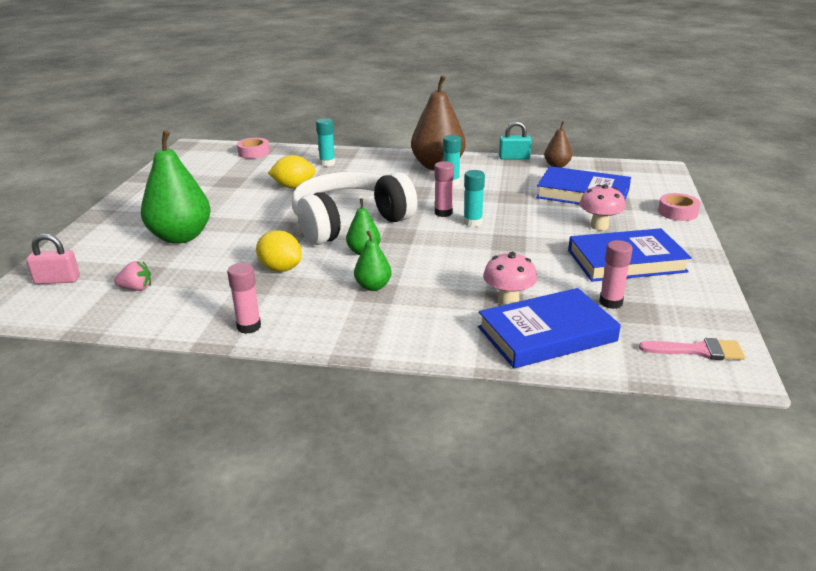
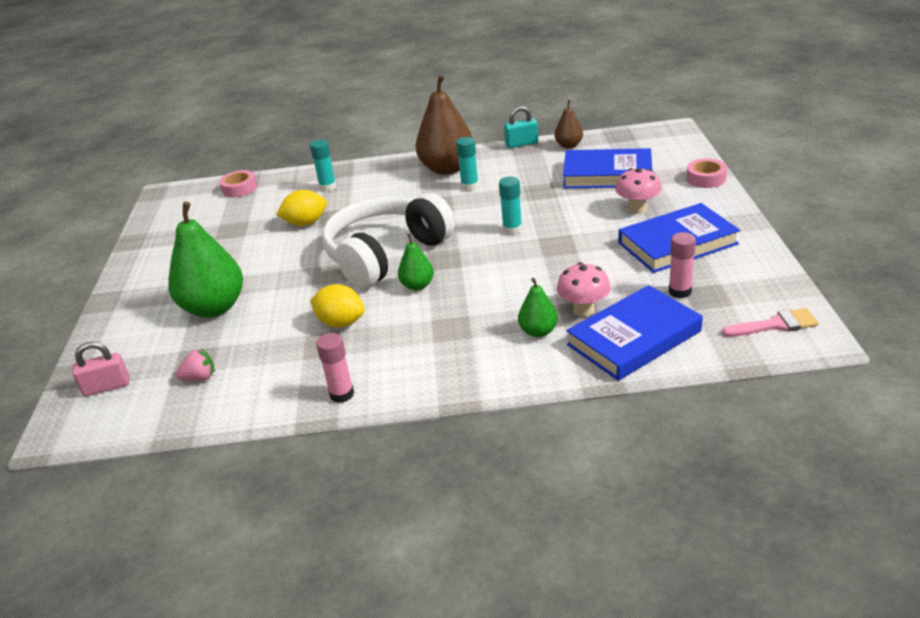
camera: 10 degrees left, 5 degrees up
green pear [354,231,392,291] -> green pear moved to [518,278,558,337]
pink glue stick [434,161,454,217] -> none

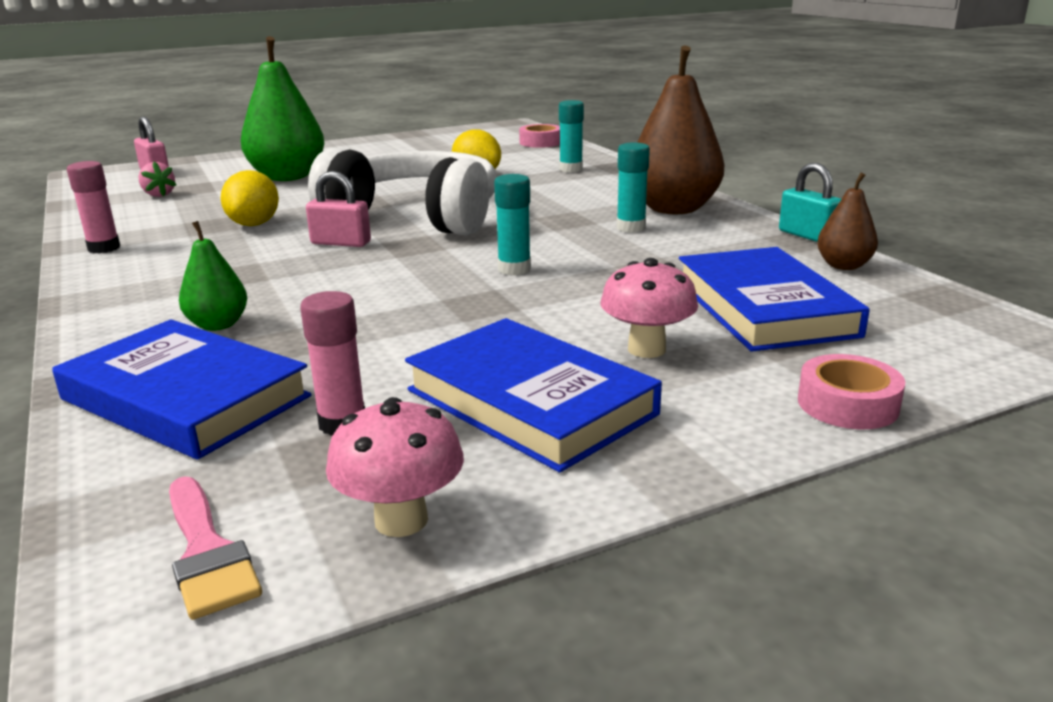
camera: 65 degrees right, 10 degrees down
green pear [398,233,434,291] -> pink padlock [306,171,371,247]
pink mushroom [557,262,611,317] -> pink mushroom moved to [326,397,464,537]

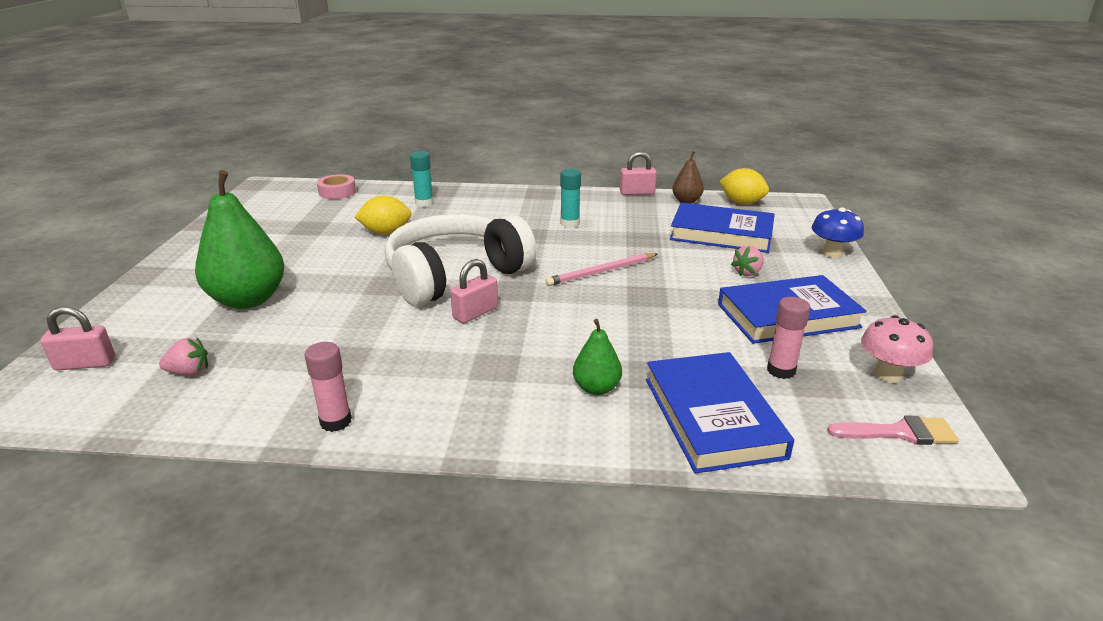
camera: 60 degrees left, 5 degrees up
blue book [52,319,311,460] -> blue book turned 75 degrees counterclockwise [646,352,794,473]
yellow lemon [221,170,279,226] -> yellow lemon moved to [719,168,769,204]
turquoise glue stick [494,174,531,275] -> pink pencil [545,253,658,286]
pink mushroom [600,258,698,358] -> pink strawberry [731,246,764,276]
brown pear [637,45,724,214] -> none
turquoise padlock [779,163,841,242] -> pink padlock [620,151,657,195]
pink tape [798,354,905,429] -> blue mushroom [812,207,864,258]

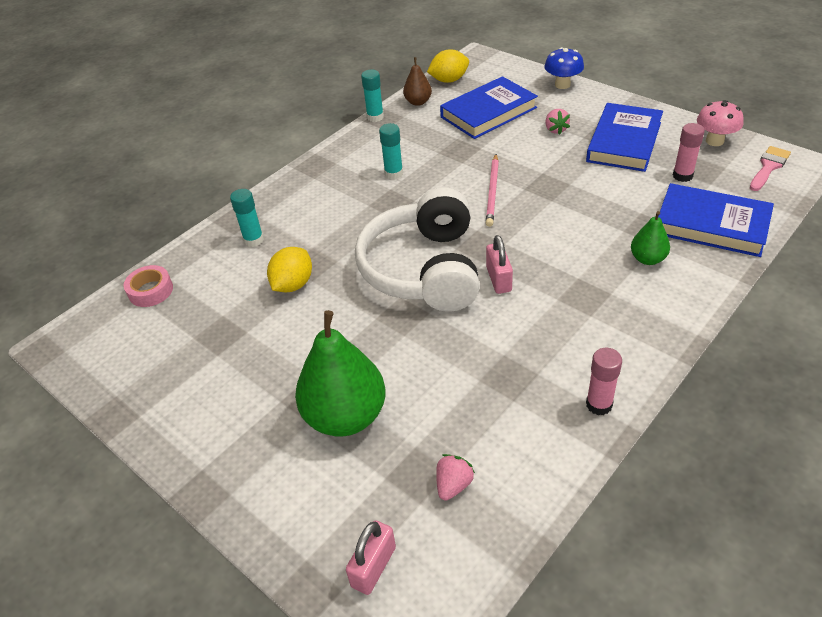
camera: 50 degrees left, 15 degrees up
pink padlock [620,151,657,195] -> turquoise glue stick [361,70,384,122]

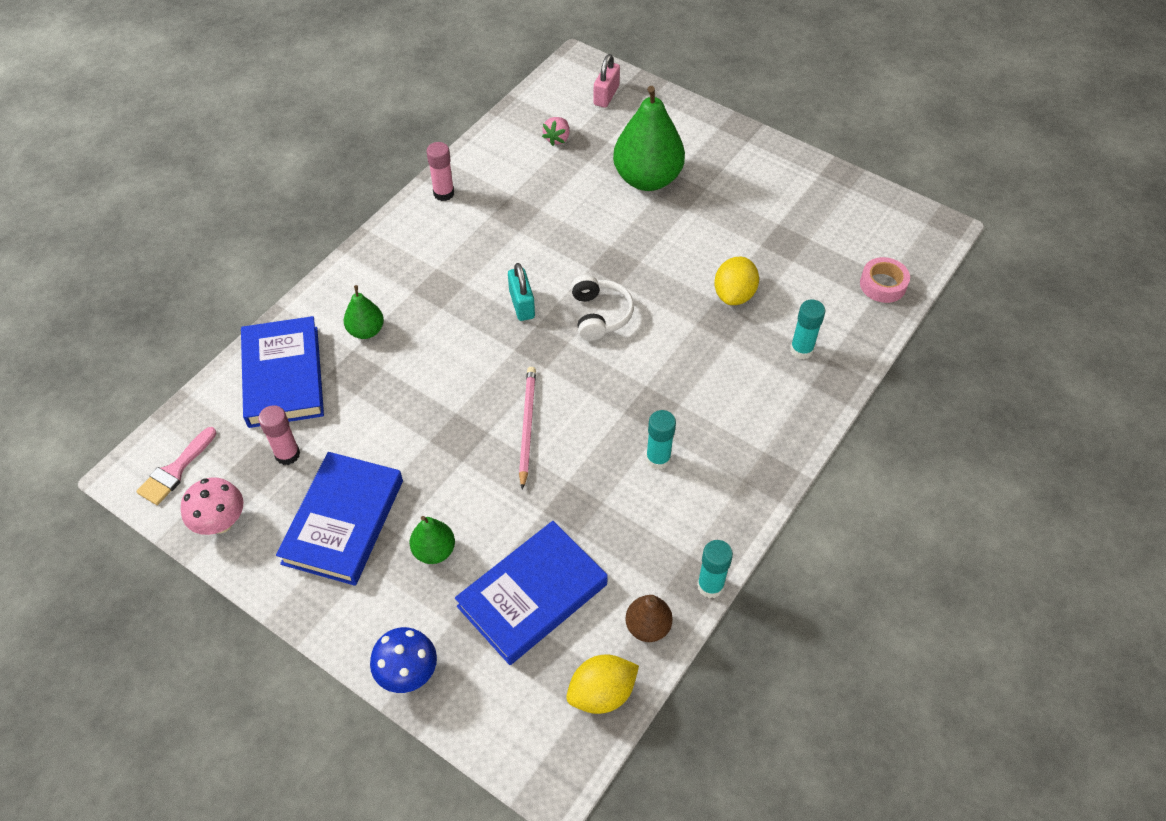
camera: 170 degrees right, 10 degrees up
white headphones [355,187,480,311] -> white headphones [571,275,634,341], size x0.48
pink padlock [486,235,513,294] -> turquoise padlock [508,263,535,321]
pink strawberry [545,109,570,135] -> green pear [410,516,455,564]
blue book [658,183,774,257] -> blue book turned 60 degrees clockwise [241,316,324,428]

